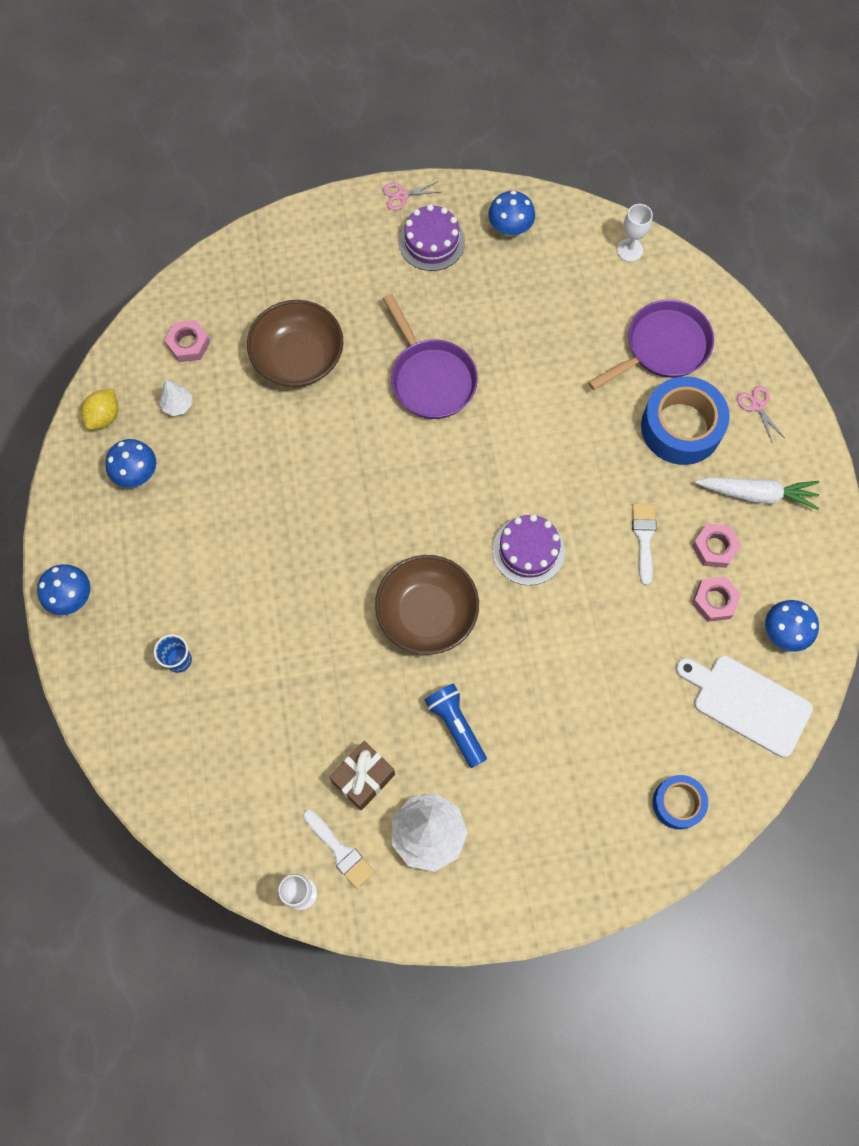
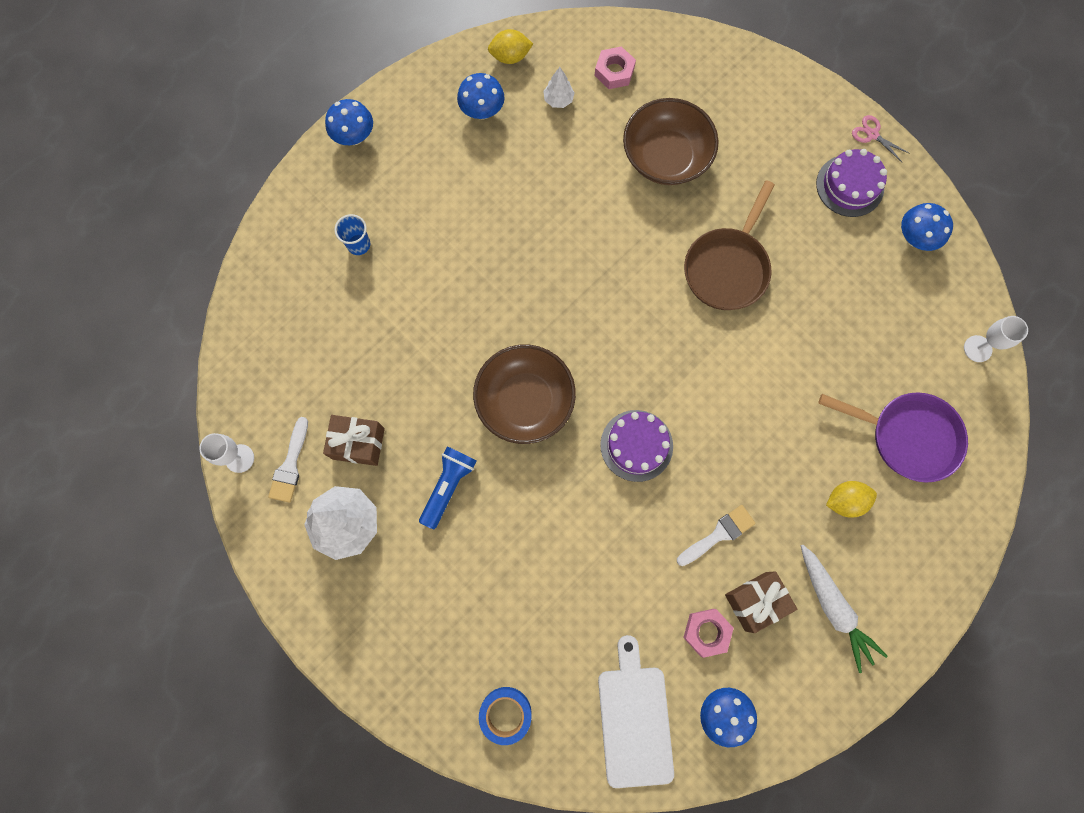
camera: 55 degrees right, 5 degrees up
purple pan [383,294,478,419] -> brown pan [684,180,775,310]
blue tape [641,376,730,465] -> yellow lemon [826,481,877,518]
pink nut [692,523,742,568] -> brown gift [725,571,797,633]
pink scissors [737,386,784,442] -> none

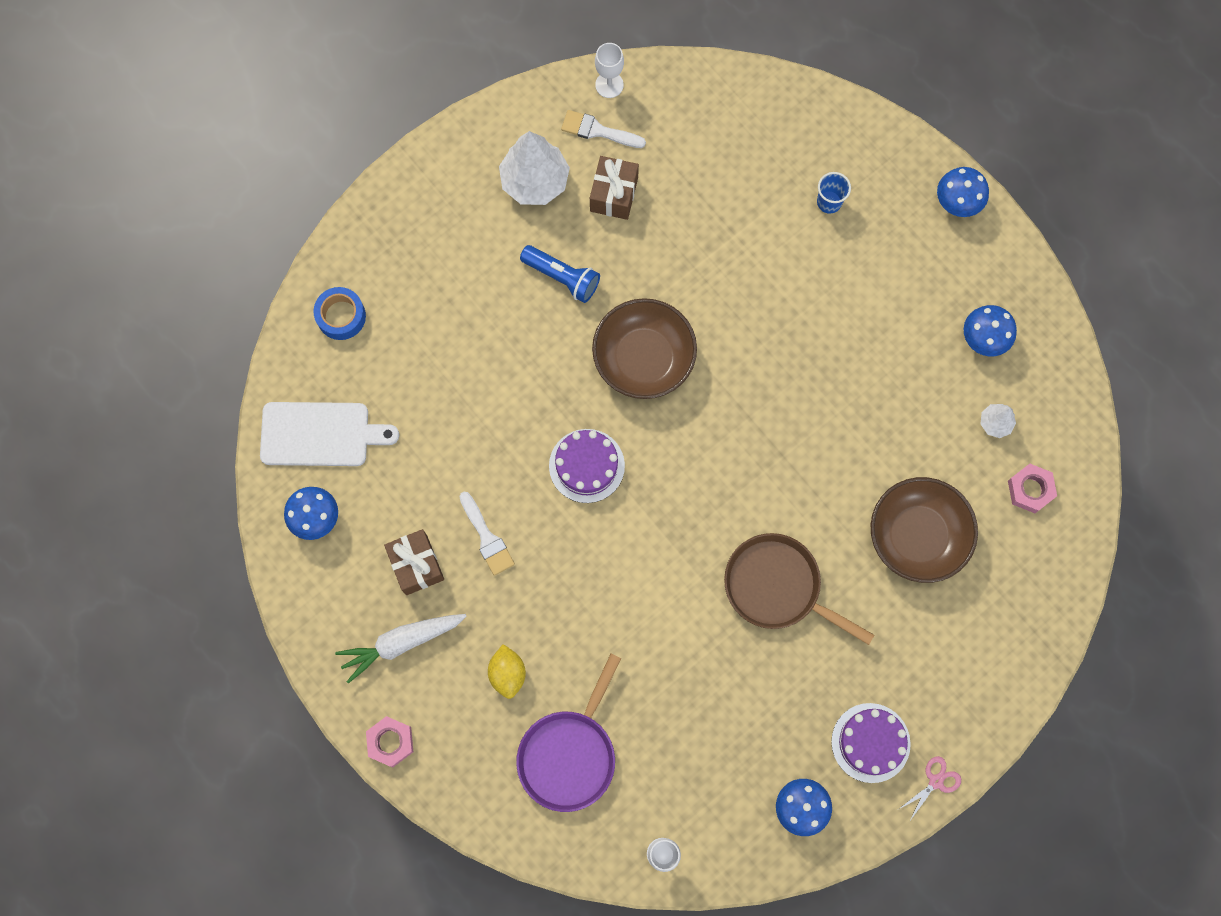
camera: 95 degrees right, 0 degrees up
yellow lemon [488,29,533,64] -> none
pink nut [683,609,734,658] -> pink nut moved to [366,716,413,767]

